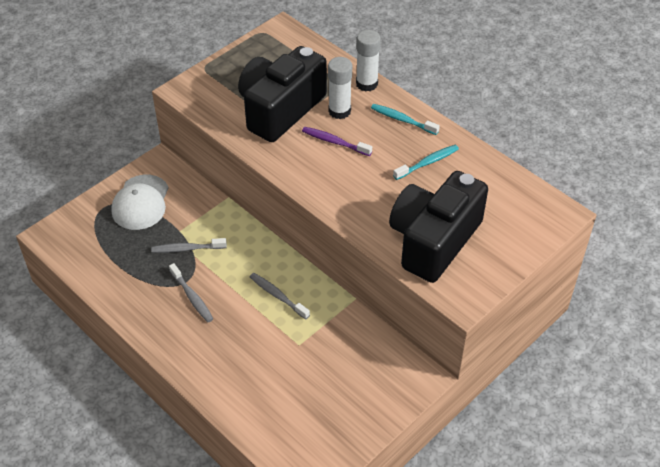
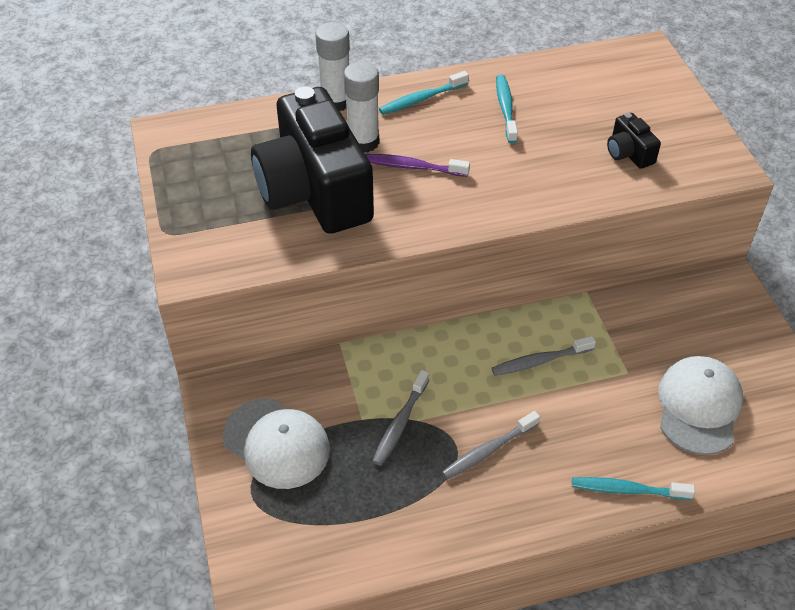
camera: 60 degrees left, 0 degrees up
grey toothbrush [169,263,213,322] -> grey toothbrush turned 150 degrees clockwise [442,411,540,480]
purple toothbrush [302,127,372,156] -> purple toothbrush turned 45 degrees clockwise [366,154,470,177]
black camera [389,171,488,283] -> black camera [607,113,661,169], size x0.40
none -> turquoise toothbrush [572,477,695,500]
none -> white cap [658,356,743,455]

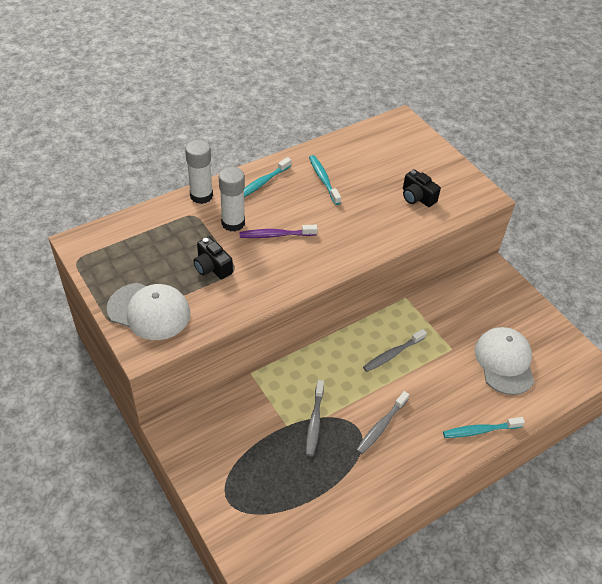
camera: 20 degrees left, 0 degrees up
white cap [223,399,330,489] -> white cap moved to [107,283,190,340]
black camera [251,86,374,234] -> black camera [193,237,233,279], size x0.40

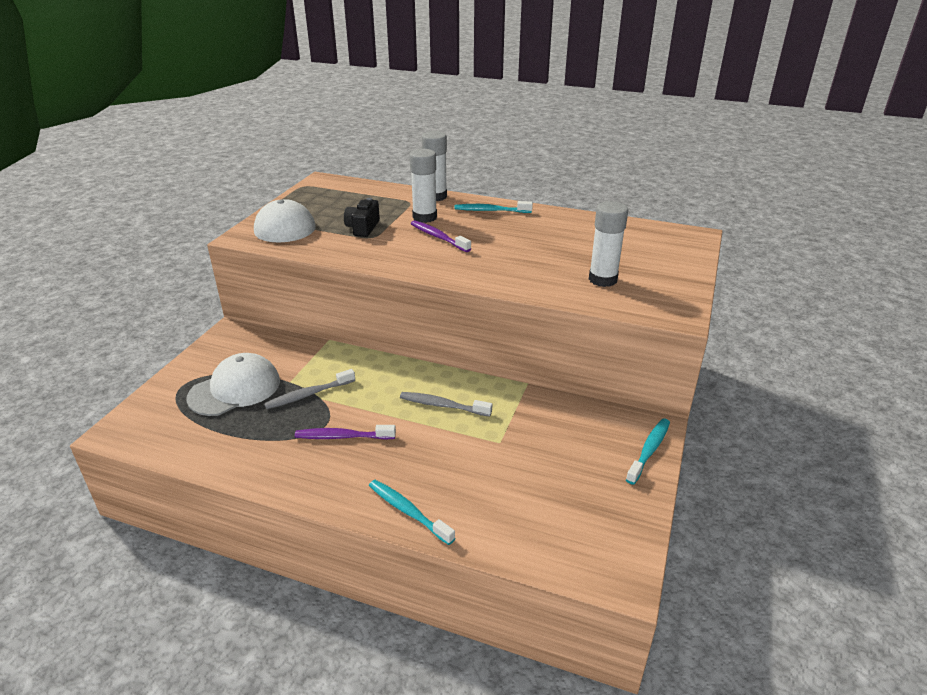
camera: 55 degrees right, 15 degrees down
turquoise toothbrush [309,155,341,205] -> turquoise toothbrush moved to [626,419,670,485]
grey toothbrush [356,391,409,454] -> purple toothbrush [295,425,396,440]
black camera [403,169,441,207] -> white glue stick [589,201,628,287]
white cap [475,327,534,395] -> white cap moved to [186,353,280,416]

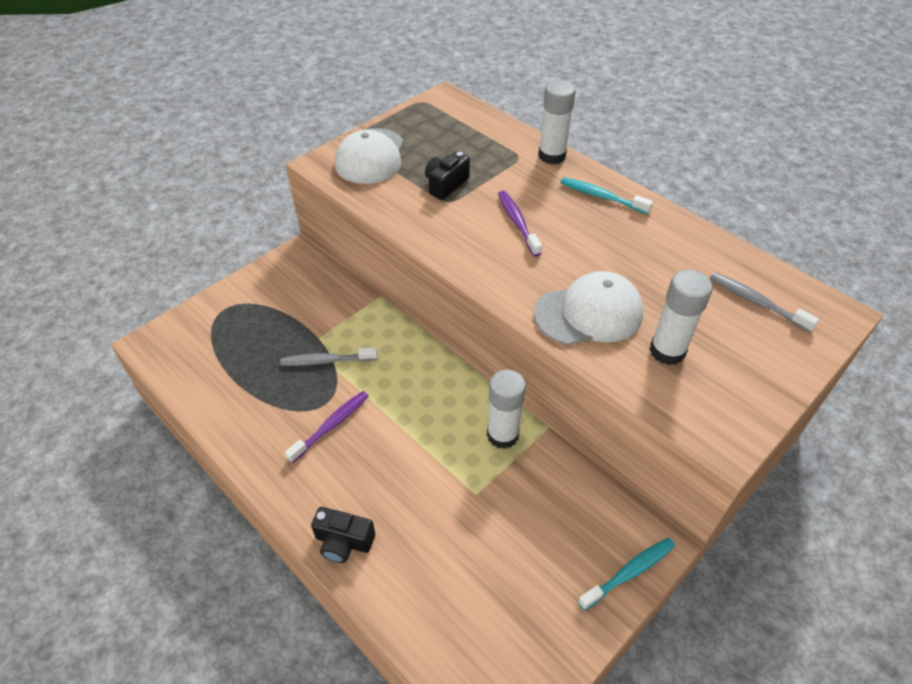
camera: 25 degrees right, 15 degrees up
white cap [186,353,280,416] -> white cap moved to [534,271,643,345]
purple toothbrush [295,425,396,440] -> purple toothbrush turned 105 degrees clockwise [285,391,369,463]
turquoise toothbrush [369,480,455,545] -> black camera [311,507,375,563]
grey toothbrush [400,392,492,417] -> grey toothbrush moved to [710,272,819,332]
white glue stick [410,149,437,223] -> white glue stick moved to [487,369,526,449]

